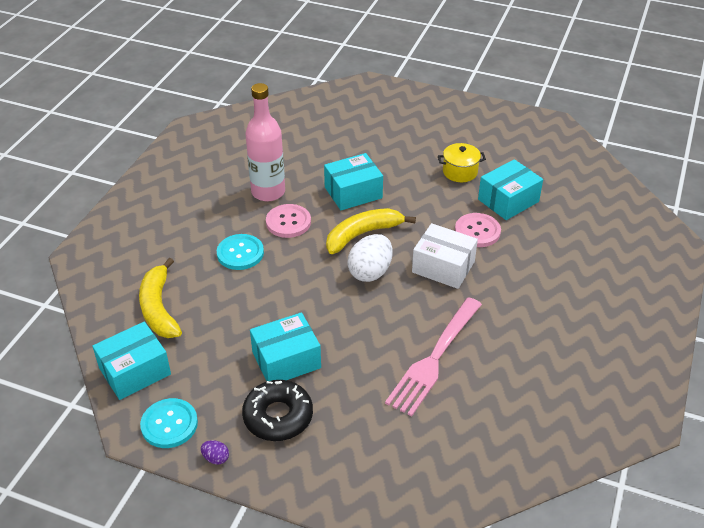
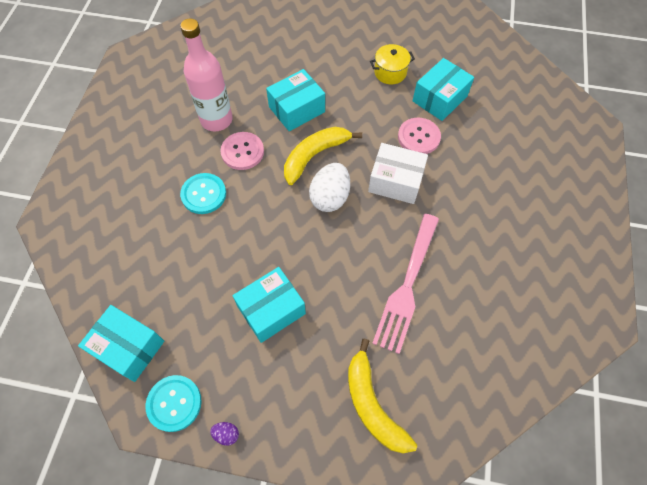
camera: 10 degrees left, 20 degrees up
turquoise box [92,322,171,400] -> turquoise box turned 75 degrees clockwise [78,305,164,382]
yellow banana [139,258,182,338] -> yellow banana moved to [348,338,417,453]
black donut [242,380,313,441] -> none

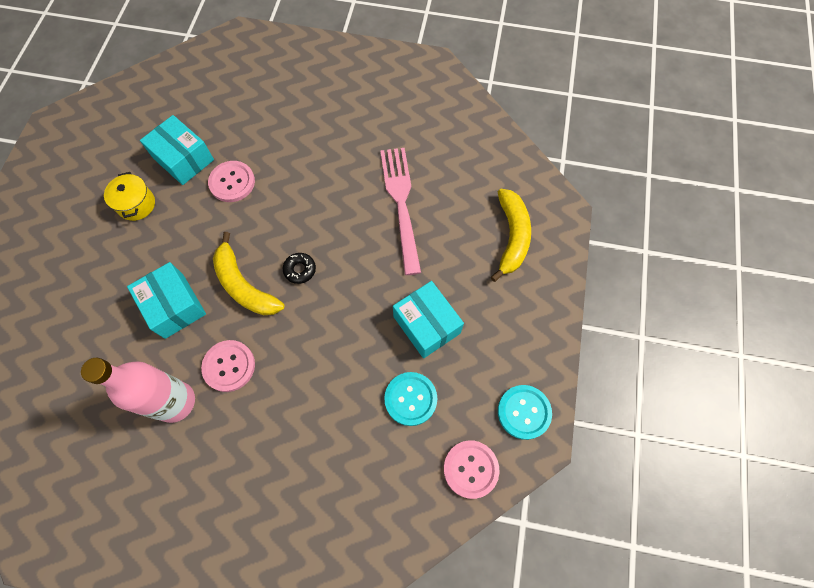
camera: 90 degrees left, 5 degrees up
turquoise box [78,305,164,382] -> pink button [444,440,499,499]
turquoise button [180,173,226,214] -> turquoise button moved to [384,372,437,426]
purple egg [210,422,239,446] -> none
white egg [309,163,350,212] -> black donut [283,253,316,284]
yellow banana [348,338,417,453] -> yellow banana turned 60 degrees counterclockwise [491,189,531,282]
white box [368,143,428,204] -> none
pink fork [372,214,439,354] -> pink fork turned 120 degrees counterclockwise [380,148,421,275]

